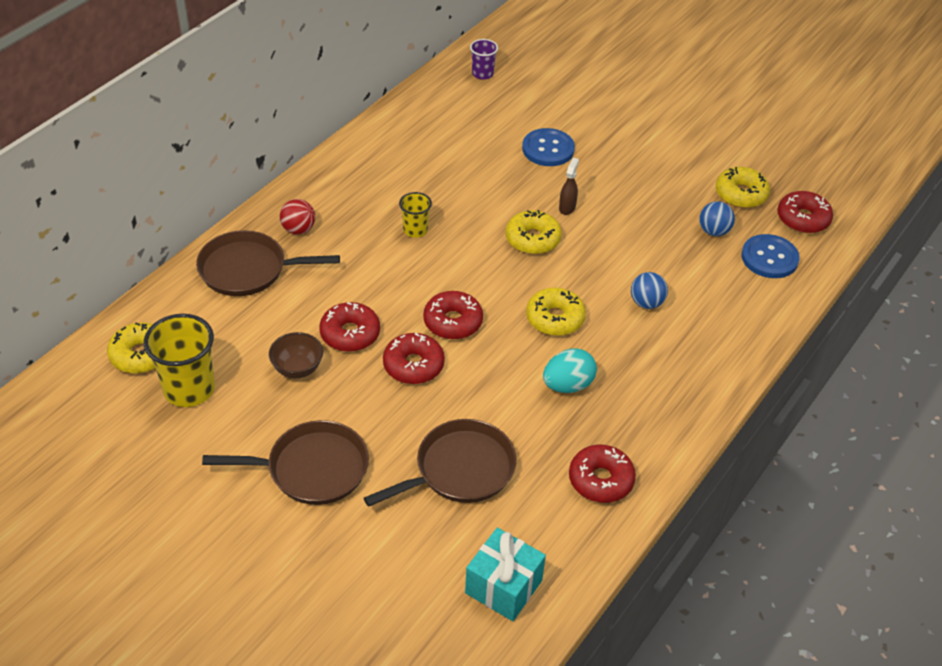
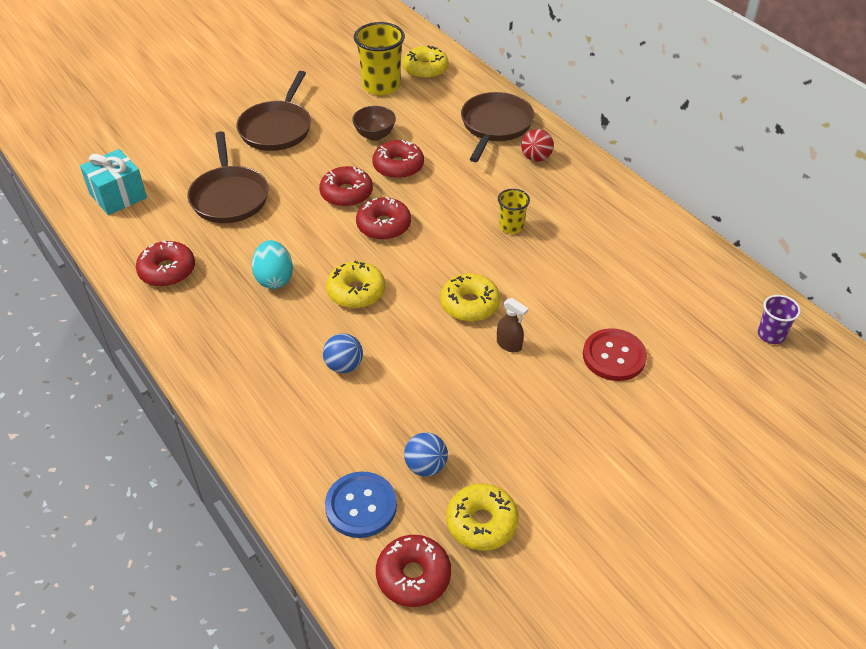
camera: 110 degrees right, 0 degrees up
blue button [522,128,575,166] -> red button [583,328,647,381]

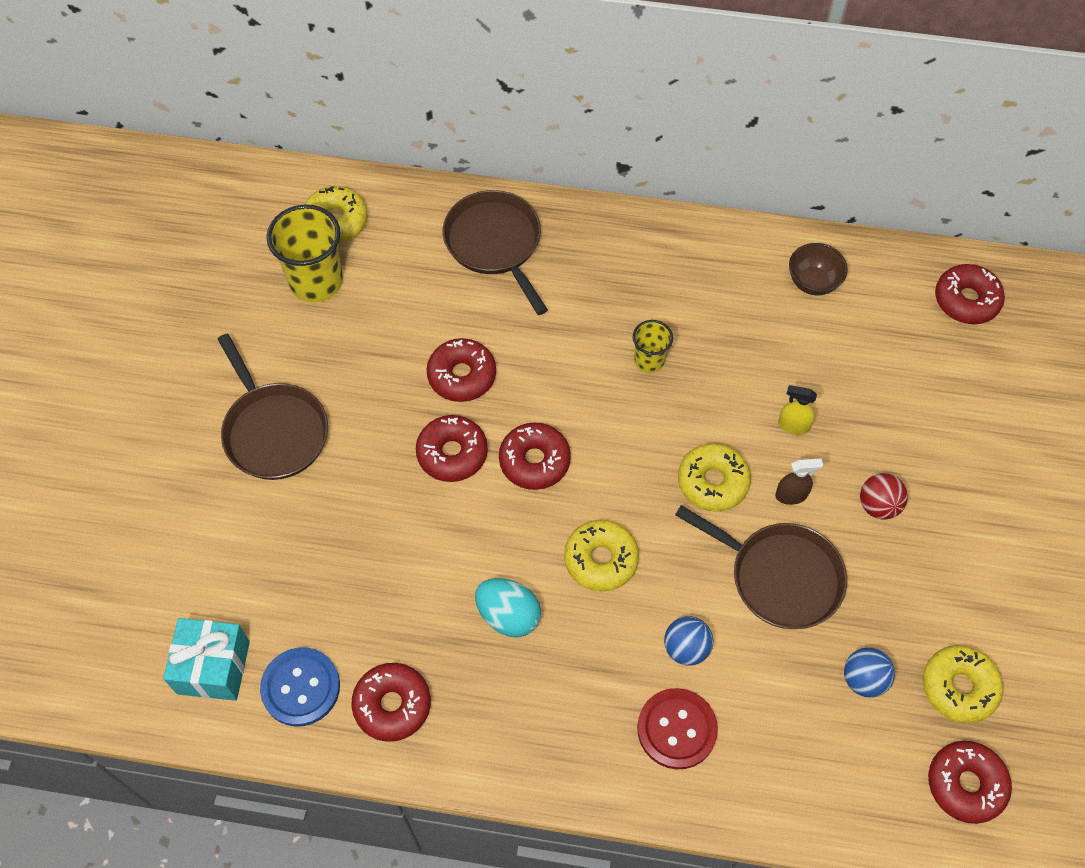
camera: 45 degrees left, 15 degrees up
brown pan [187,131,269,223] -> brown pan moved to [675,505,847,629]
blue button [325,471,397,538] -> blue button moved to [260,647,340,727]
brown bowl [352,106,396,141] -> brown bowl moved to [789,243,848,295]
red ball [521,129,554,162] -> red ball moved to [860,473,908,520]
red button [583,328,647,381] -> red button moved to [637,688,718,769]
purple cup [758,295,801,344] -> red donut [935,264,1005,324]
none -> yellow spray bottle [778,385,817,435]

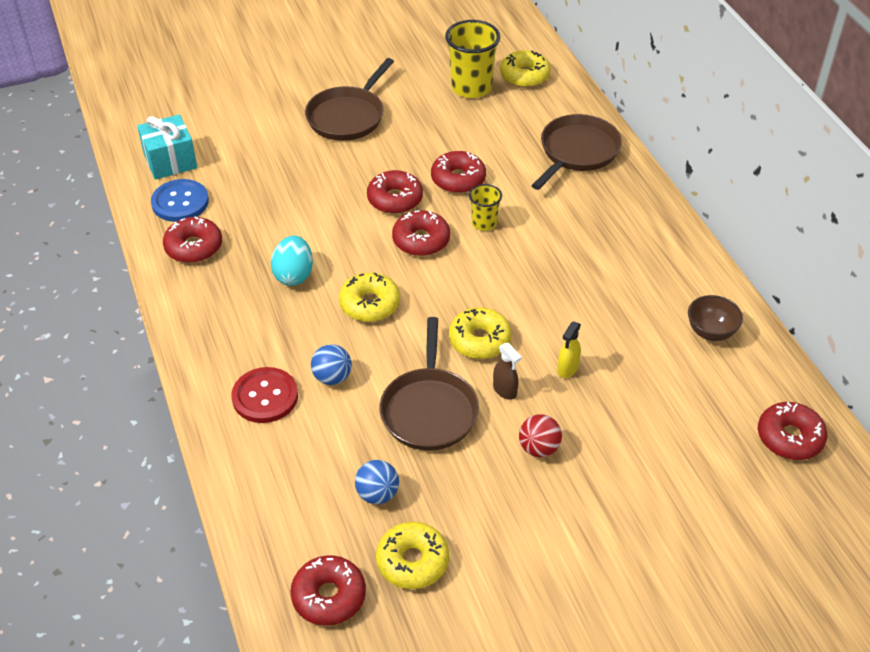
camera: 60 degrees right, 15 degrees down
yellow cup [633,320,673,373] -> yellow cup moved to [469,184,502,231]
yellow spray bottle [778,385,817,435] -> yellow spray bottle turned 135 degrees counterclockwise [557,322,581,378]

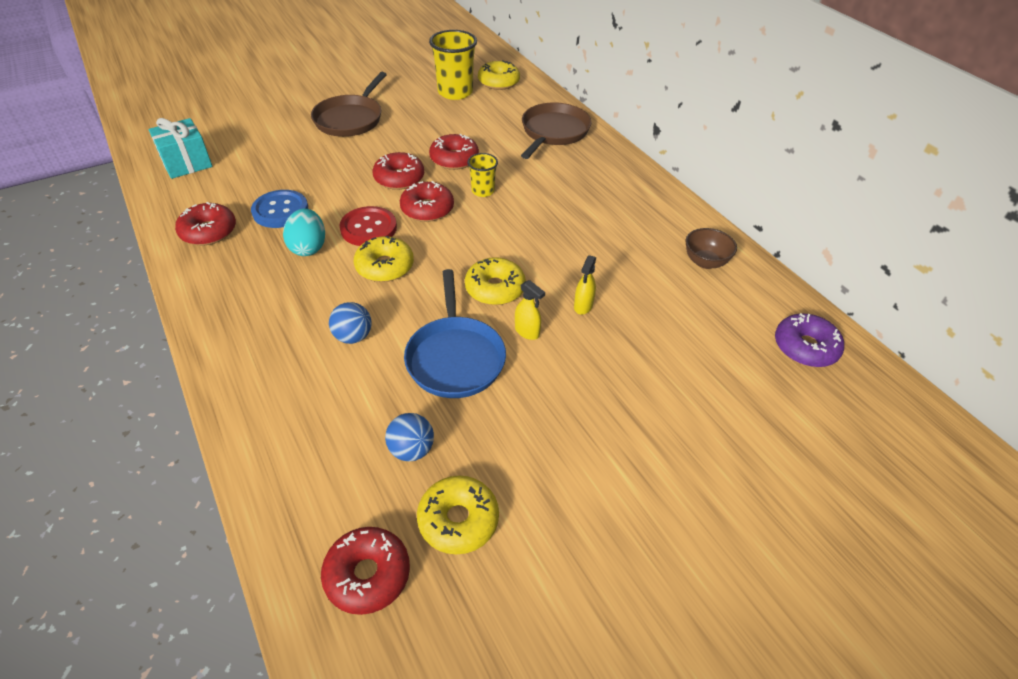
camera: 10 degrees left, 0 degrees up
blue button [151,179,209,222] -> blue button moved to [251,190,309,228]
red button [232,367,298,423] -> red button moved to [339,206,397,246]
brown pan [379,317,479,451] -> blue pan [404,269,506,398]
brown spray bottle [493,343,522,400] -> yellow spray bottle [515,280,545,340]
red ball [519,414,562,457] -> none
red donut [758,402,827,460] -> purple donut [775,313,844,367]

